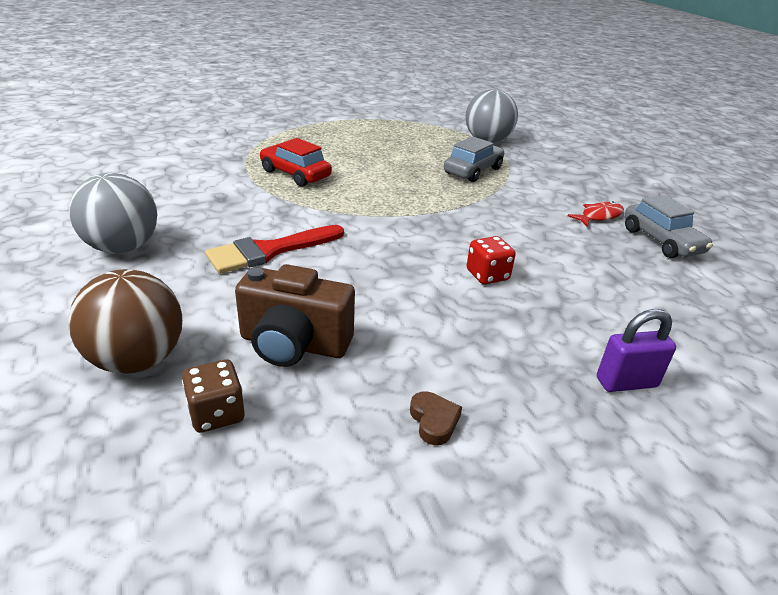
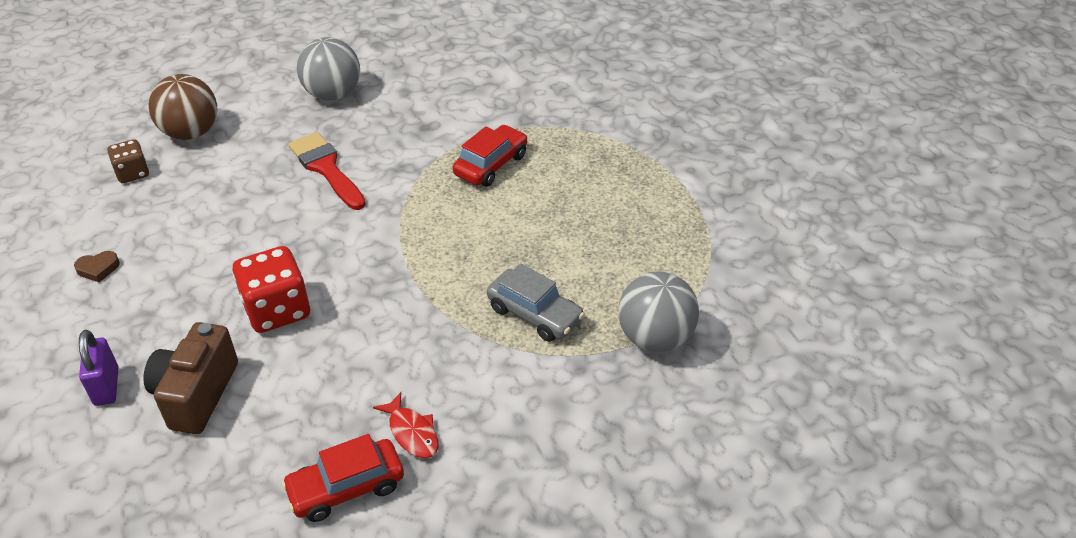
camera: 90 degrees right, 10 degrees up
brown camera [235,264,355,367] -> brown camera moved to [143,322,238,434]
red dice [467,236,516,285] -> red dice [232,246,310,333], size x1.69
grey car [624,195,713,258] -> red car [281,434,404,522]

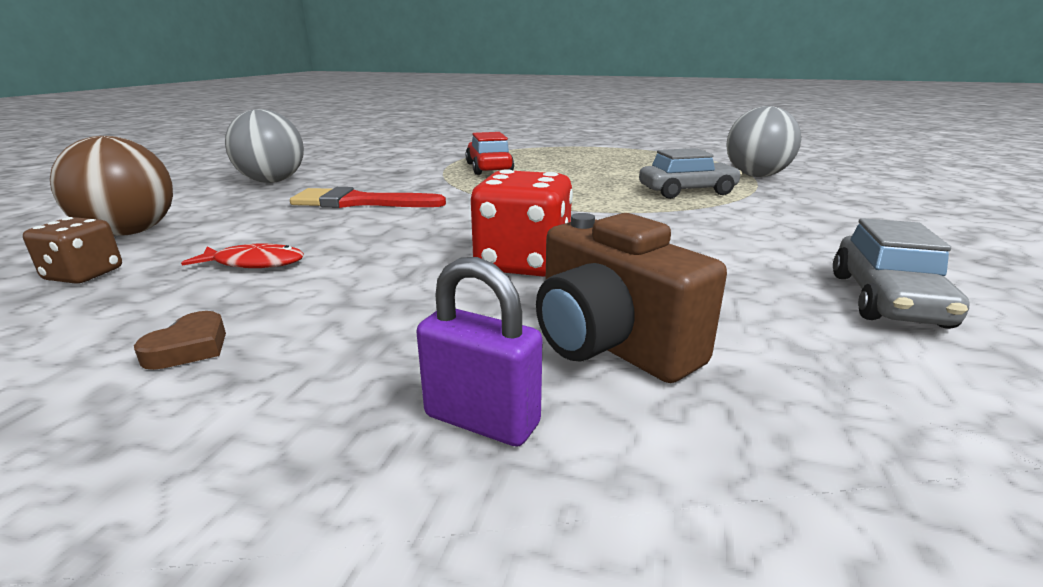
camera: 50 degrees left, 20 degrees down
red car [281,434,404,522] -> grey car [833,218,970,329]
red fish [373,392,439,458] -> red fish moved to [181,243,304,268]

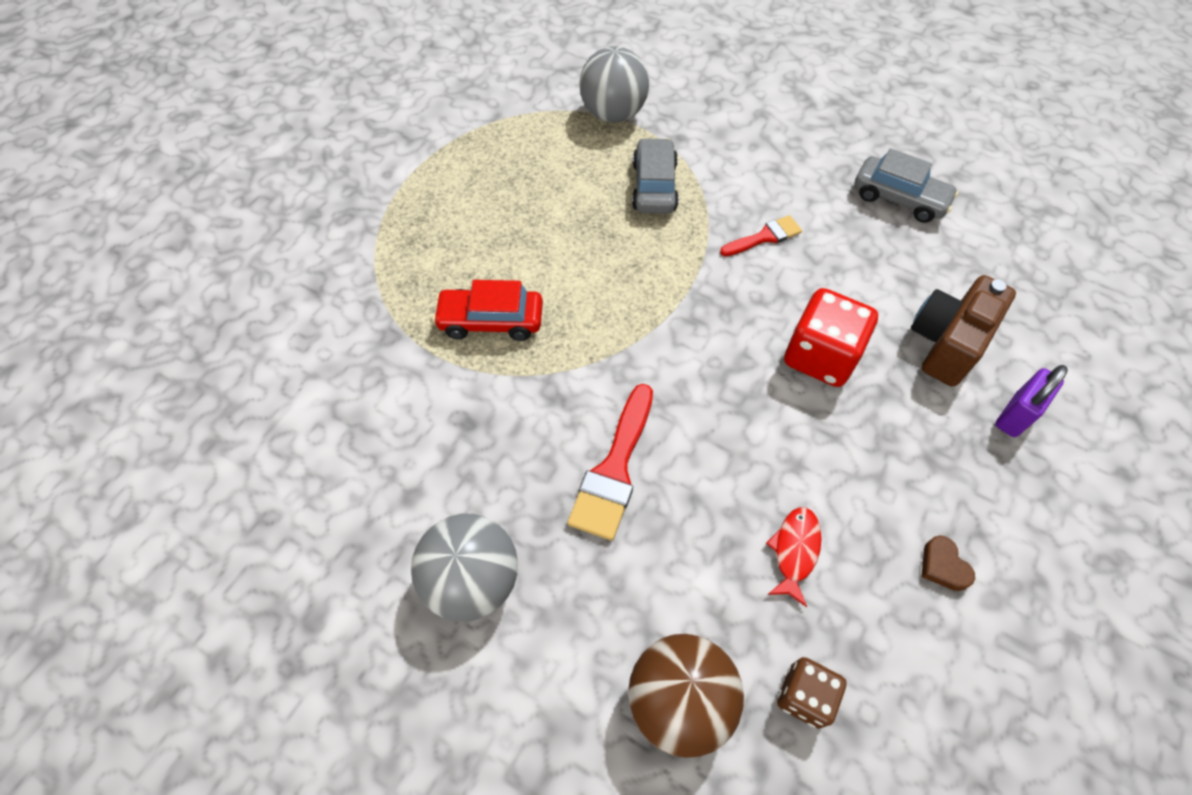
camera: 75 degrees left, 35 degrees up
brown heart [134,311,226,370] -> brown heart turned 150 degrees counterclockwise [922,536,975,591]
brown camera [536,213,727,383] -> brown camera turned 150 degrees clockwise [911,275,1016,387]
none -> red brush [720,215,802,256]

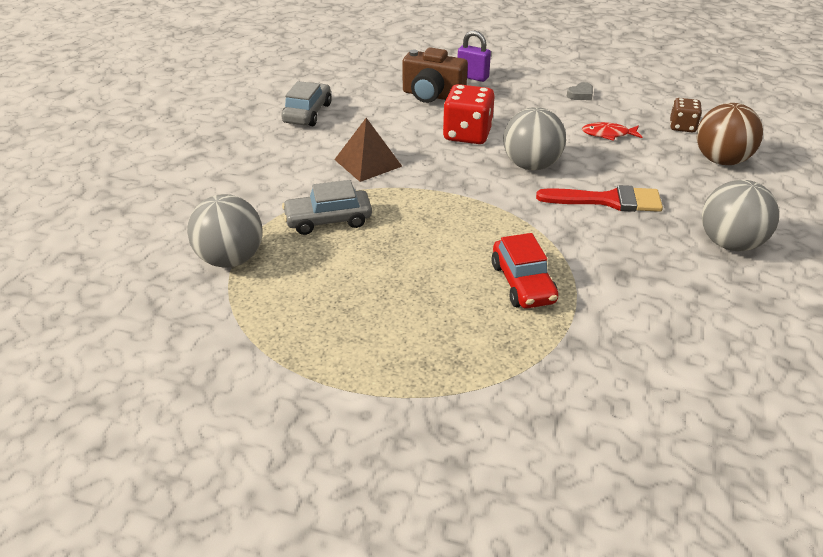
camera: 105 degrees left, 20 degrees down
red brush [720,215,802,256] -> brown pyramid [334,118,402,182]
brown heart [922,536,975,591] -> grey heart [567,82,593,100]
none -> grey ball [503,107,566,171]

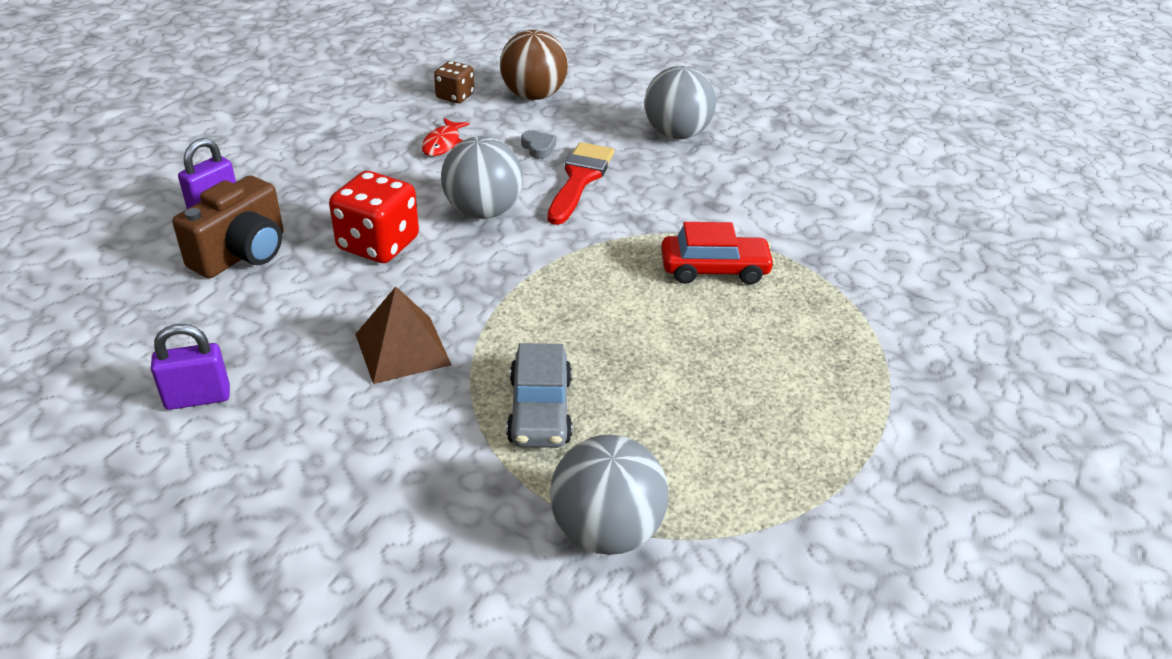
camera: 80 degrees left, 0 degrees up
grey car [281,81,332,126] -> purple padlock [151,324,230,410]
grey heart [567,82,593,100] -> grey heart moved to [521,131,556,159]

